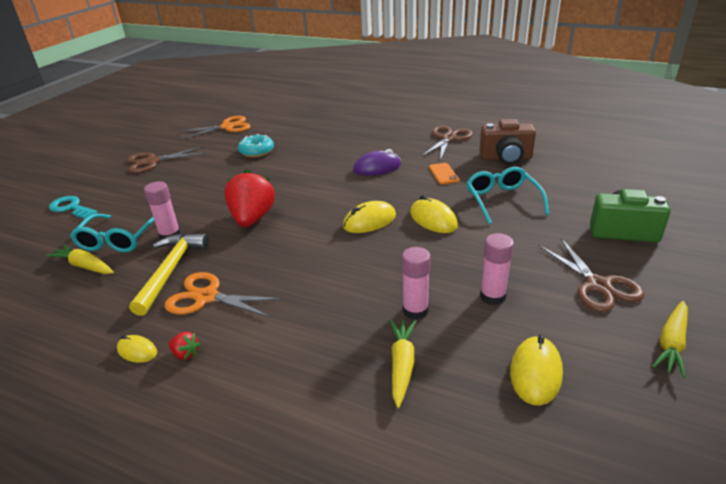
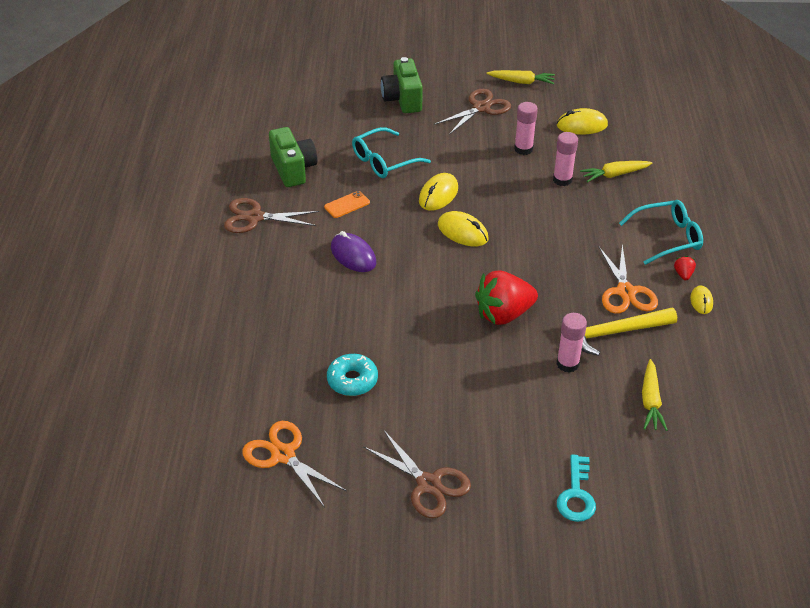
camera: 115 degrees left, 10 degrees up
turquoise glasses [70,214,154,252] -> turquoise glasses moved to [619,200,703,265]
brown camera [479,119,536,165] -> green camera [269,127,317,187]

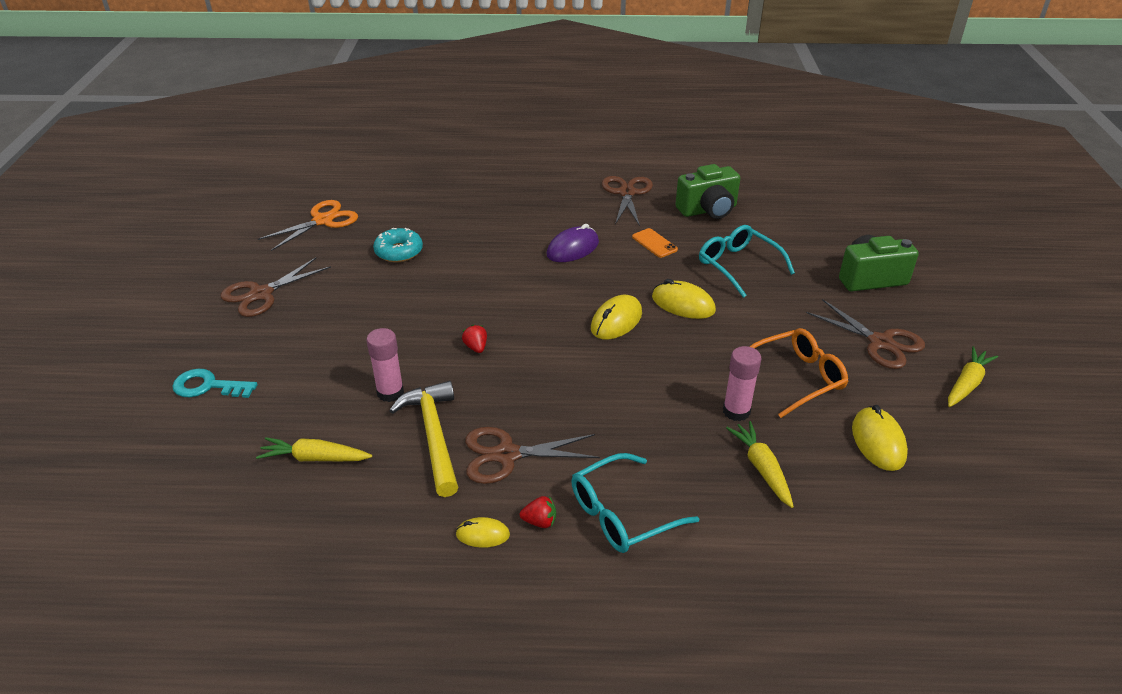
camera: 90 degrees right, 5 degrees down
red strawberry [475,270,538,325] -> red strawberry [462,325,487,353], size x0.41
yellow carrot [487,70,555,84] -> yellow carrot turned 150 degrees counterclockwise [948,346,998,407]
pink glue stick [514,102,538,155] -> orange glasses [750,328,848,418]
orange scissors [599,244,658,314] -> brown scissors [465,427,600,484]
turquoise glasses [619,200,703,265] -> turquoise glasses turned 75 degrees clockwise [571,453,699,553]

